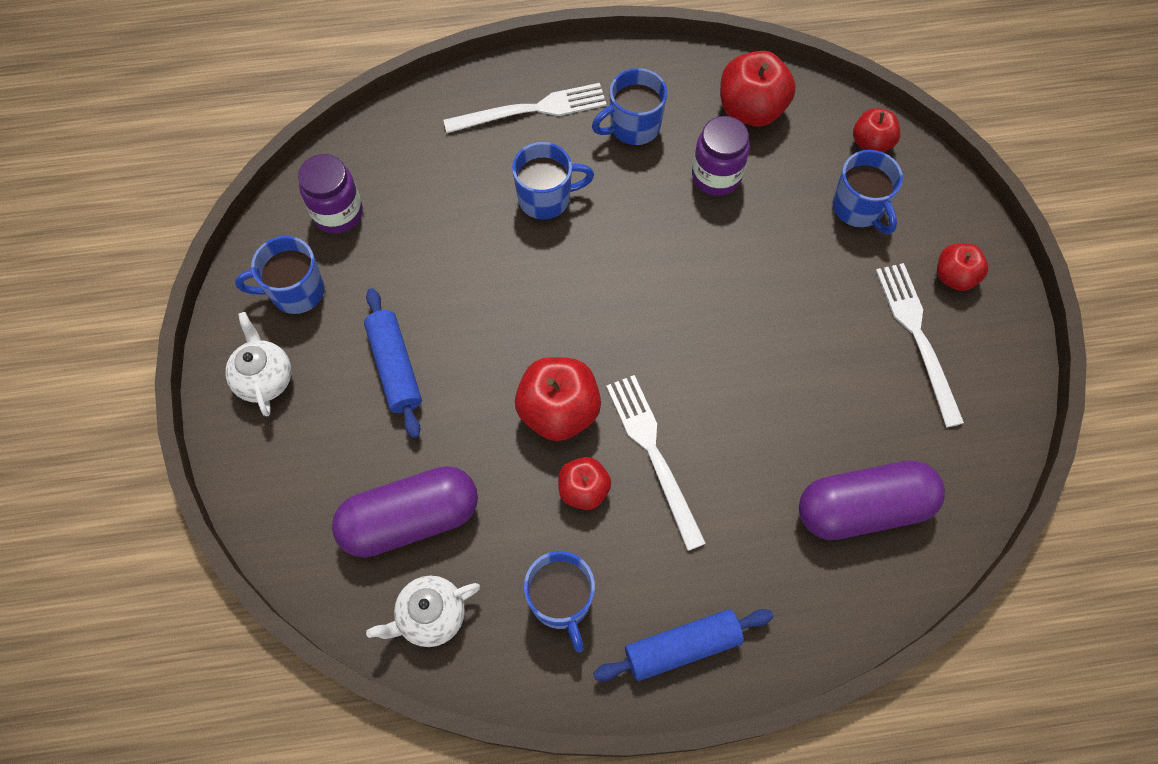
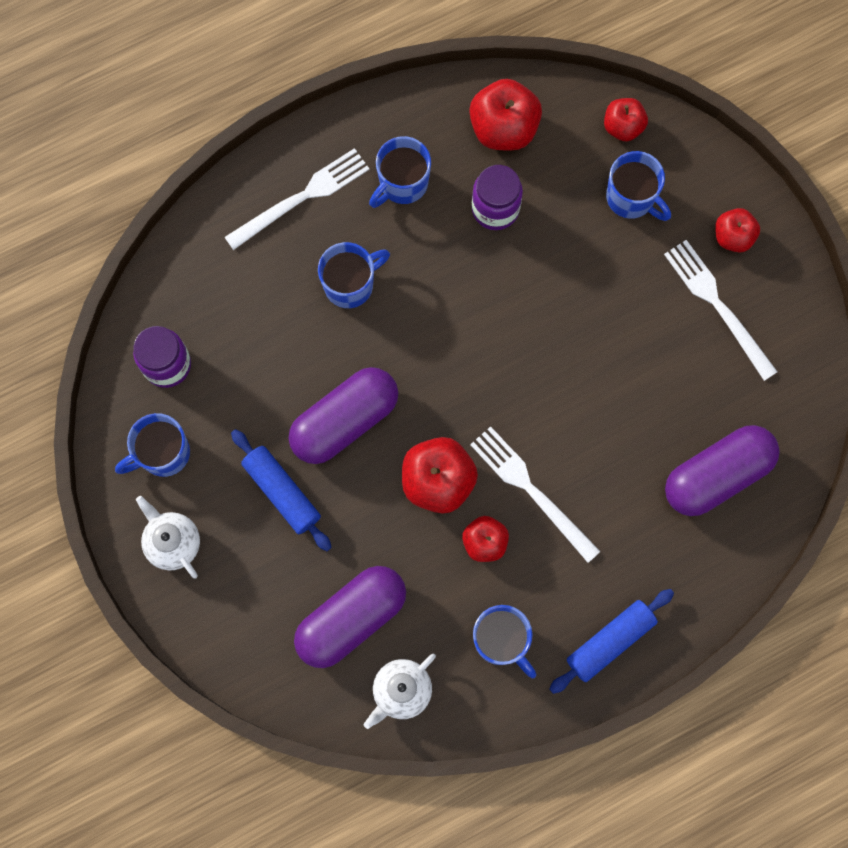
camera: 20 degrees left, 10 degrees up
none -> purple capsule [288,367,398,464]

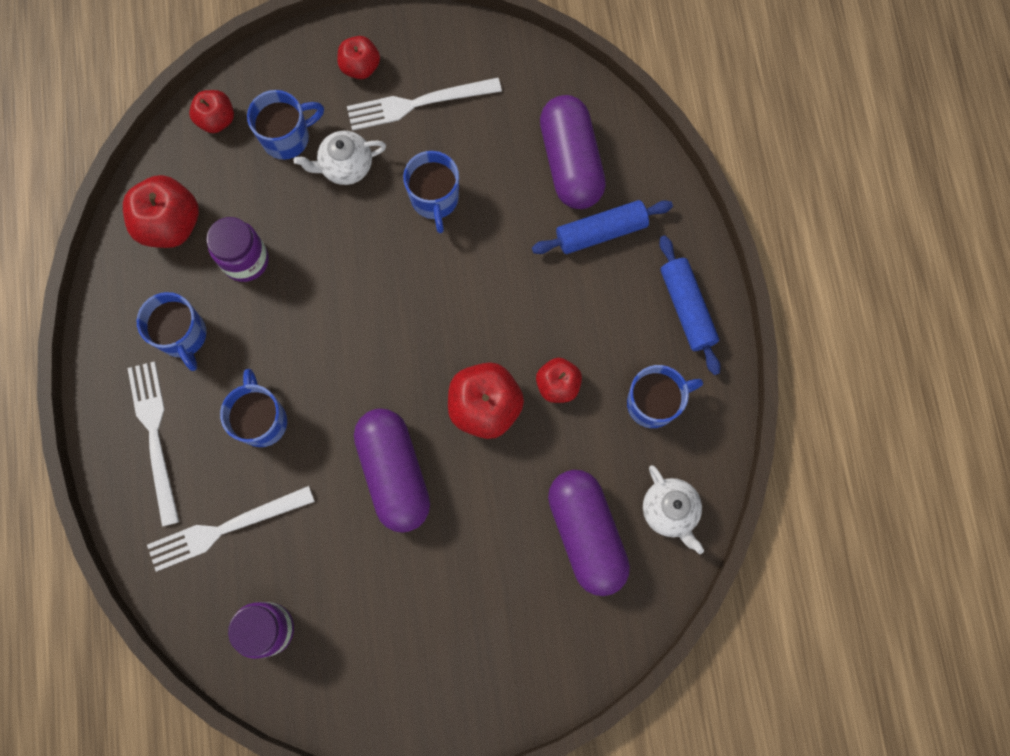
camera: 70 degrees left, 0 degrees up
blue mug [115,413,190,477] -> blue mug moved to [403,151,459,233]
white teapot [136,496,200,579] -> white teapot moved to [293,131,386,185]
blue rolling pin [231,429,332,551] -> blue rolling pin moved to [532,200,673,254]
white fork [470,426,601,563] -> white fork moved to [147,486,315,572]

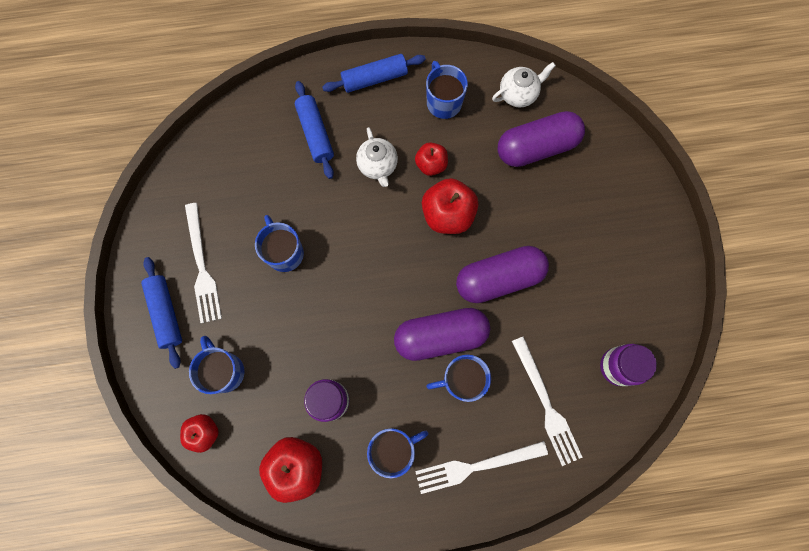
camera: 90 degrees left, 0 degrees up
white teapot [293,131,386,185] -> white teapot moved to [356,127,398,187]
red apple [337,36,380,79] -> blue rolling pin [141,257,182,369]
blue mug [403,151,459,233] -> blue mug turned 105 degrees counterclockwise [255,215,304,272]
purple capsule [540,95,606,209] -> purple capsule moved to [394,308,490,361]

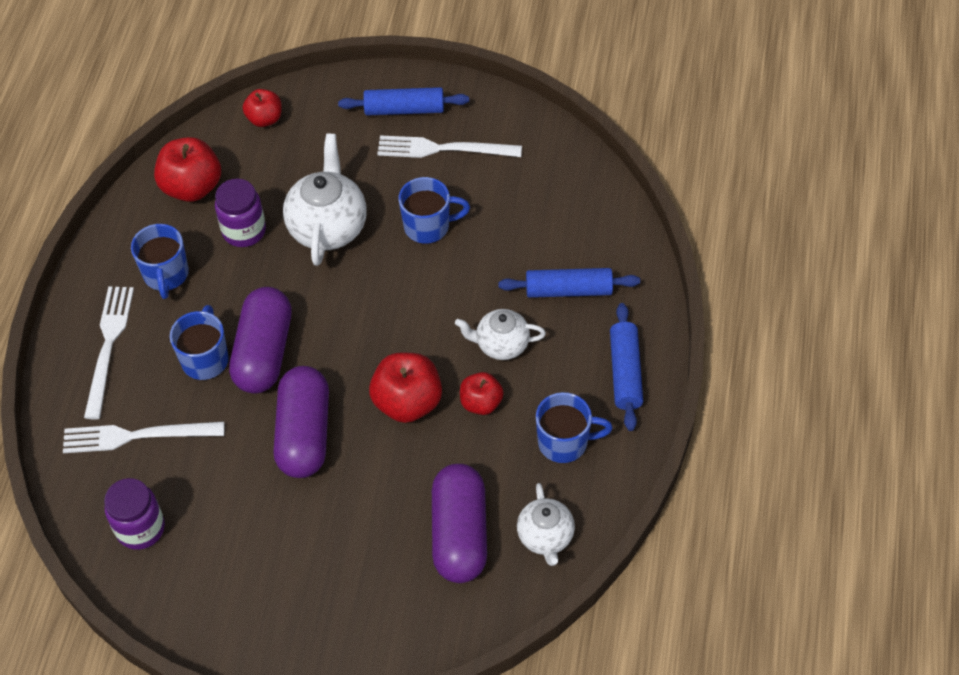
camera: 110 degrees right, 20 degrees down
blue mug [189,336,245,394] -> none
none -> white teapot [283,133,367,266]

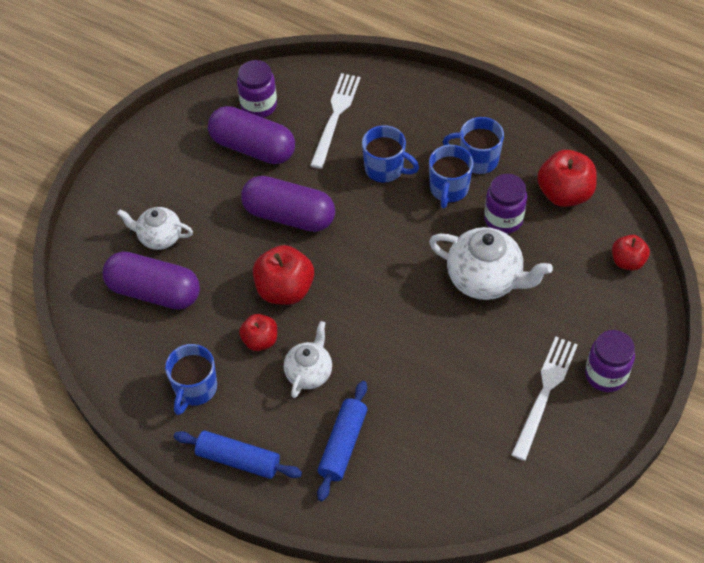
camera: 110 degrees right, 0 degrees up
white fork [84,286,134,419] -> none
purple capsule [229,287,292,393] -> purple capsule moved to [208,106,295,164]
blue rolling pin [338,87,469,116] -> purple jar [585,330,635,392]
blue mug [399,177,470,244] -> blue mug moved to [429,145,474,208]
white teapot [517,483,575,566] -> white teapot moved to [117,207,193,250]

